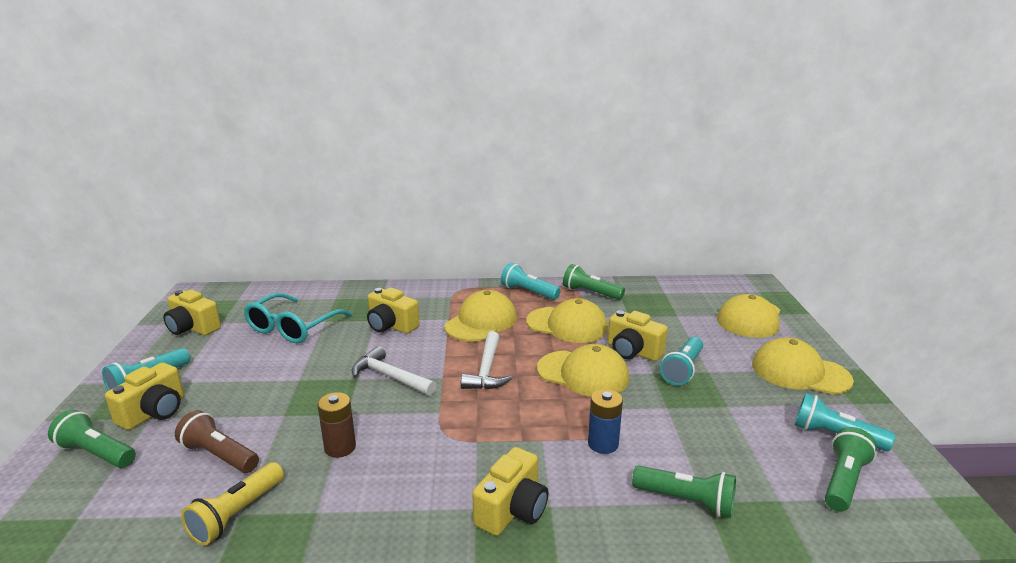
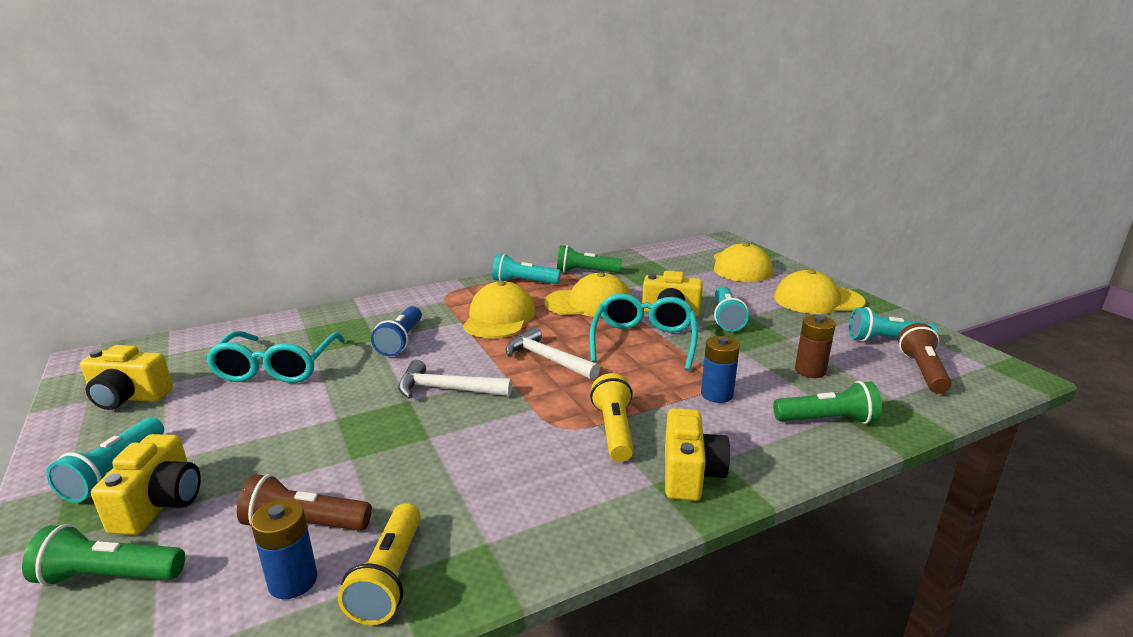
camera: 25 degrees left, 0 degrees up
brown battery [317,392,356,458] -> brown battery moved to [795,315,836,378]
yellow camera [367,288,420,334] -> blue flashlight [371,306,422,356]
white hammer [461,331,512,390] -> white hammer turned 150 degrees clockwise [506,327,600,380]
yellow cap [537,344,630,397] -> turquoise glasses [589,293,698,371]
green flashlight [825,427,877,512] -> brown flashlight [898,323,952,394]
none -> blue battery [251,499,317,599]
none -> yellow flashlight [590,373,634,462]

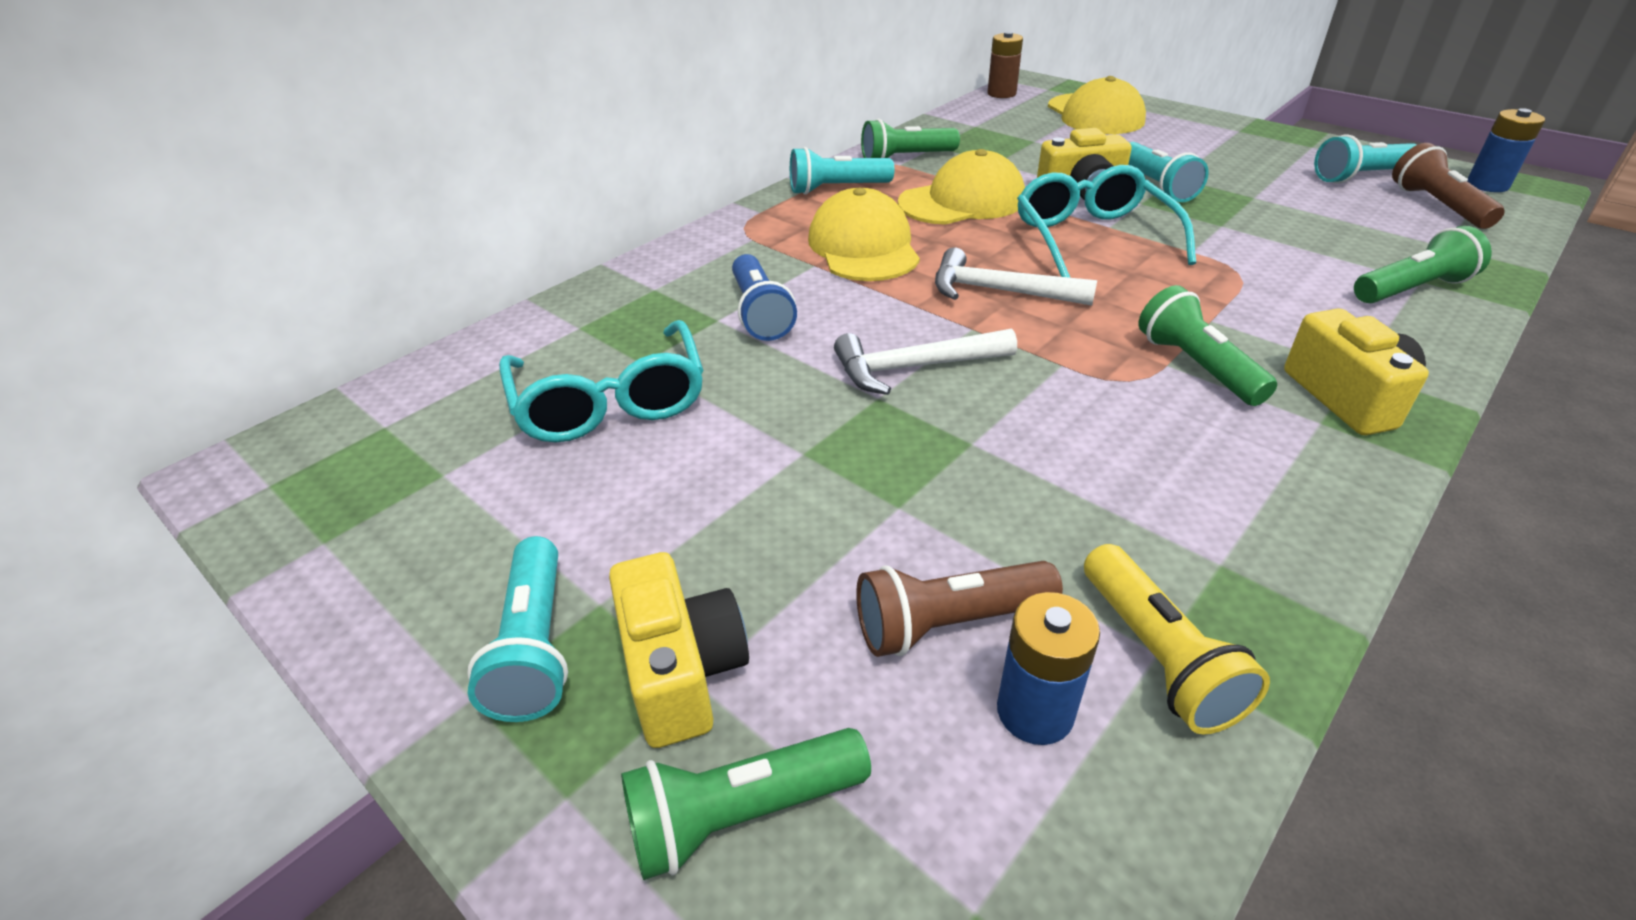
camera: 20 degrees left, 15 degrees up
yellow camera [80,345,173,410] -> none
yellow flashlight [590,373,634,462] -> green flashlight [1139,285,1277,406]
blue battery [701,336,740,403] -> blue battery moved to [1467,108,1545,192]
yellow cap [774,270,865,314] -> none
brown battery [795,315,836,378] -> brown battery moved to [987,31,1023,98]

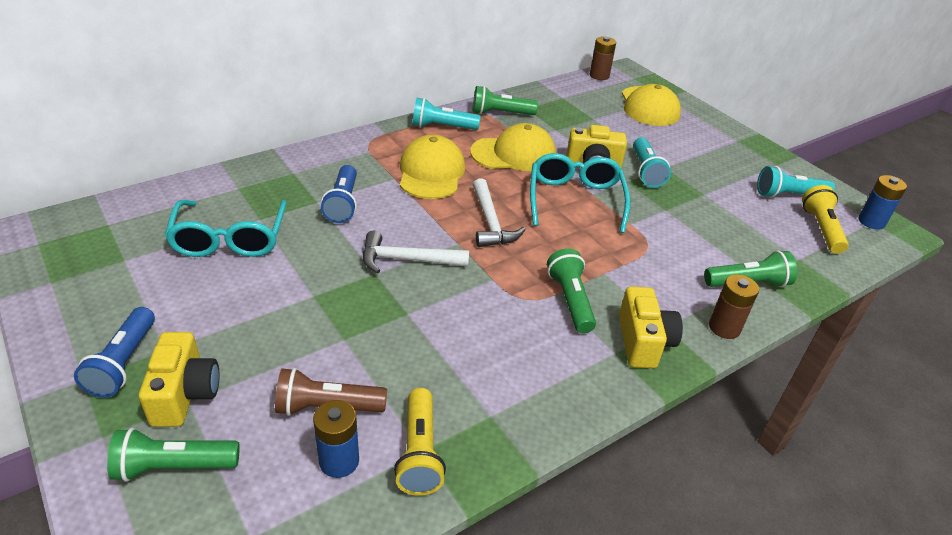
camera: 10 degrees right, 0 degrees up
turquoise flashlight [467,536,568,722] -> blue flashlight [74,307,155,398]
white hammer [935,247,1097,306] -> white hammer turned 135 degrees counterclockwise [473,178,526,247]
brown flashlight [1392,143,1505,229] -> yellow flashlight [802,185,849,254]
none -> brown battery [709,274,759,339]

